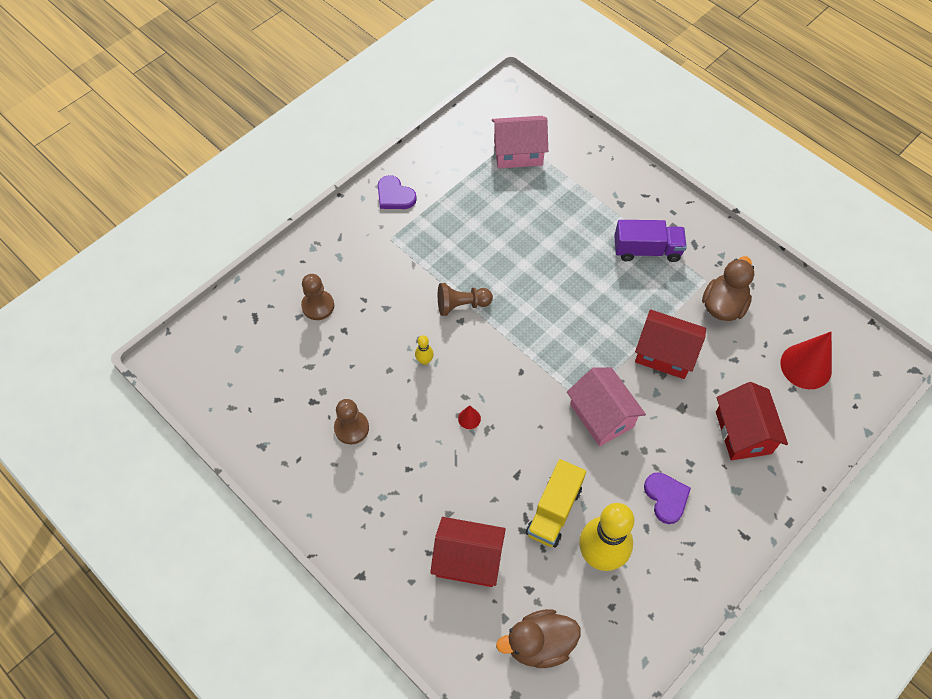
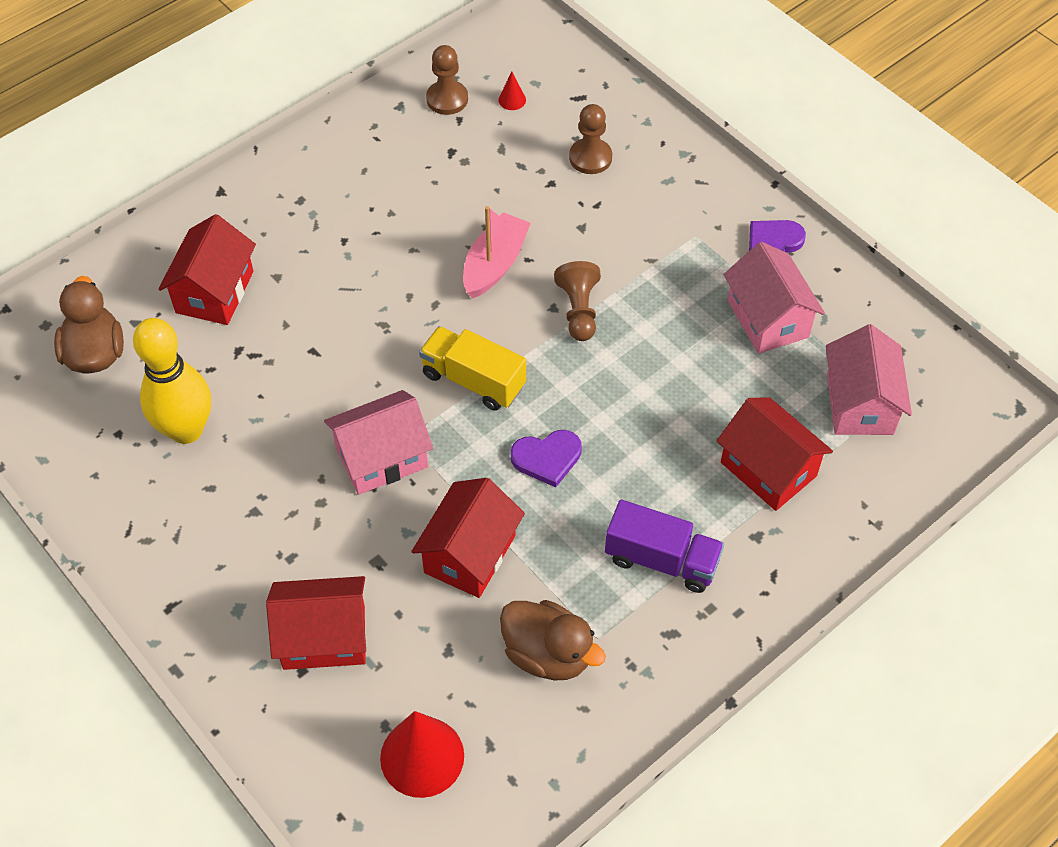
camera: 95 degrees right, 5 degrees down
brown pawn [334,399,369,444] -> brown pawn moved to [426,45,468,115]
yellow bowling pin [415,335,434,365] -> pink boat [463,206,531,298]
red cone [458,405,481,429] -> red cone moved to [498,72,526,110]
yellow truck [526,459,586,548] -> yellow truck moved to [419,326,526,411]
purple truck [614,220,687,262] -> purple truck turned 75 degrees counterclockwise [605,499,724,593]
purple heart [644,472,691,524] -> purple heart moved to [511,430,582,487]
none -> red house [716,397,833,511]
none -> pink house [723,242,825,354]

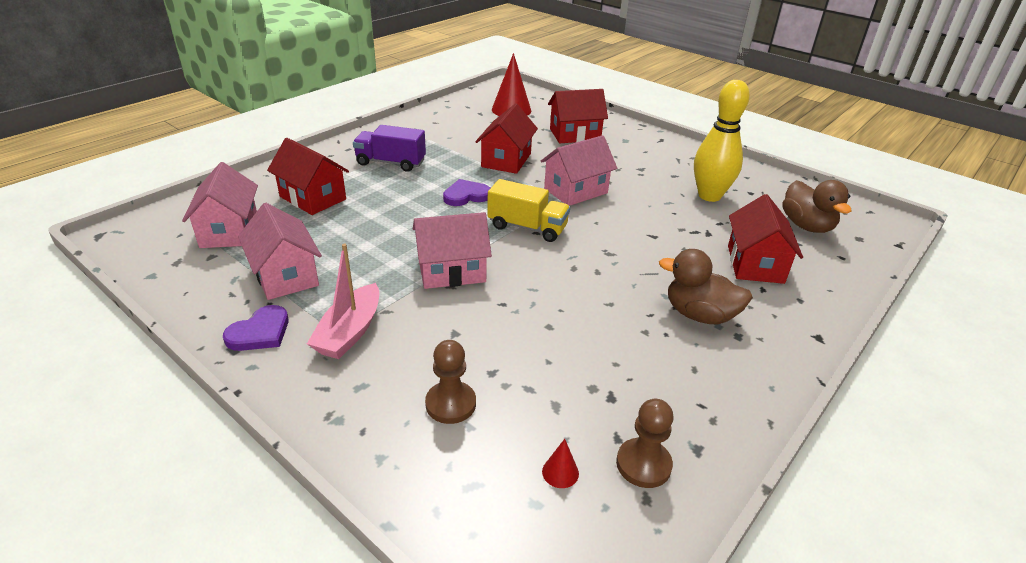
camera: 170 degrees right, 20 degrees down
pink boat [463,206,531,298] -> pink boat moved to [307,244,379,359]
brown duck [500,600,606,680] -> brown duck moved to [659,249,753,325]
brown pawn [554,261,601,341] -> pink house [413,212,492,289]

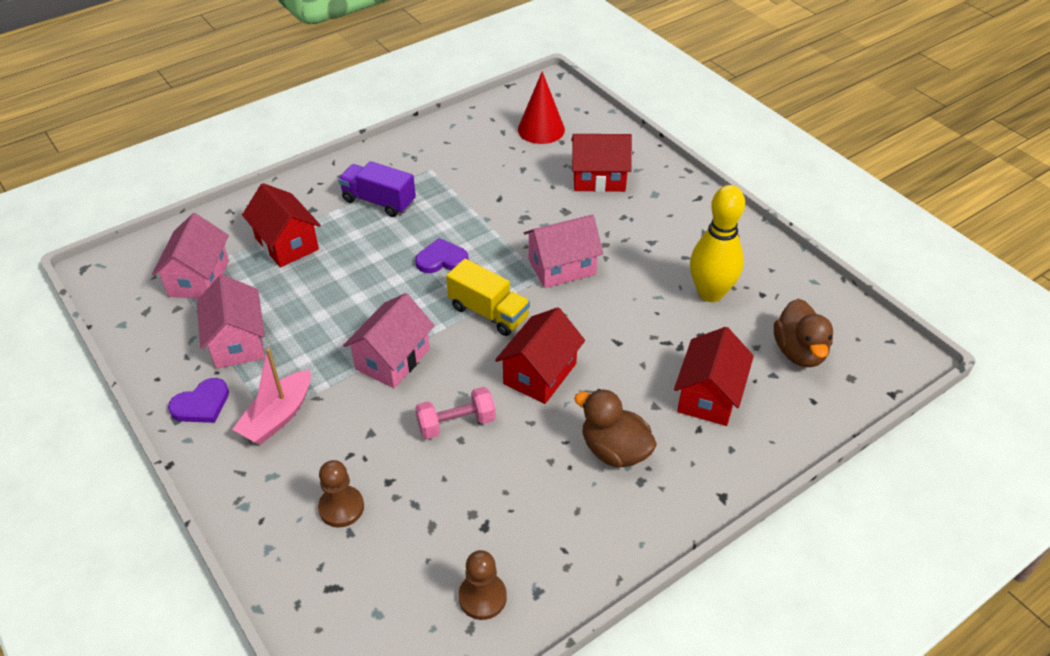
camera: 15 degrees right, 10 degrees up
pink house [413,212,492,289] -> pink house turned 60 degrees counterclockwise [343,293,435,388]
red house [475,103,538,174] -> red house moved to [495,307,585,404]
red cone [542,439,579,488] -> none
none -> pink dumbbell [415,387,496,439]

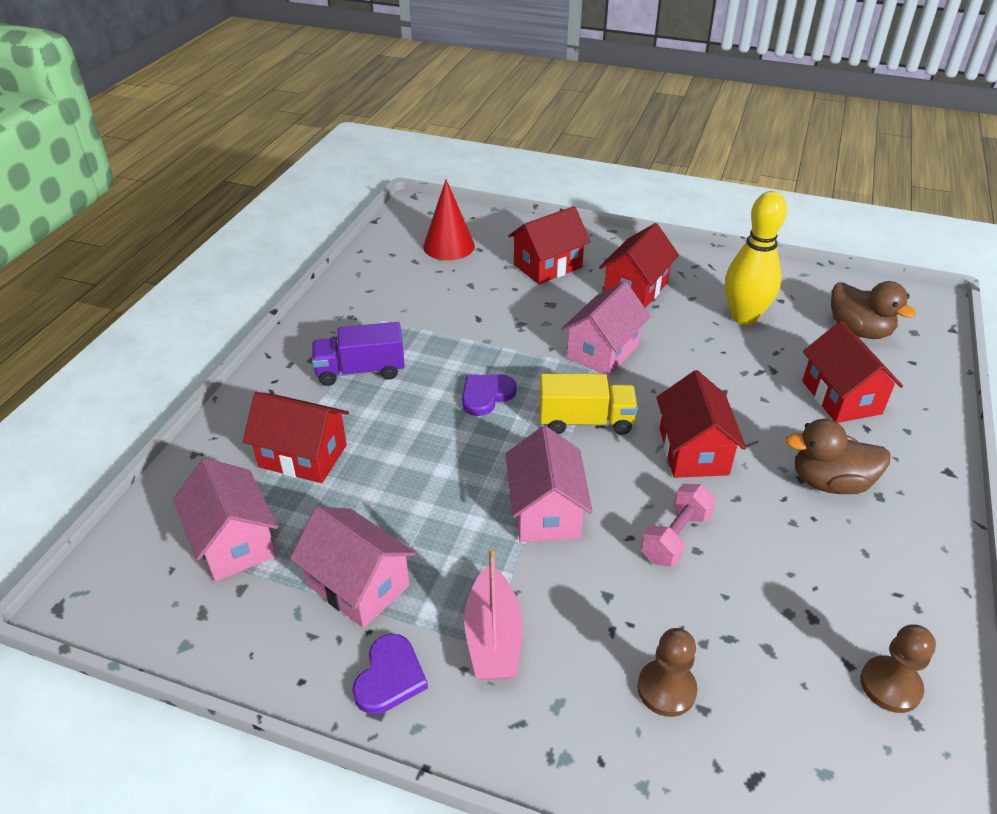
camera: 35 degrees left, 5 degrees down
none -> red house [599,223,679,308]

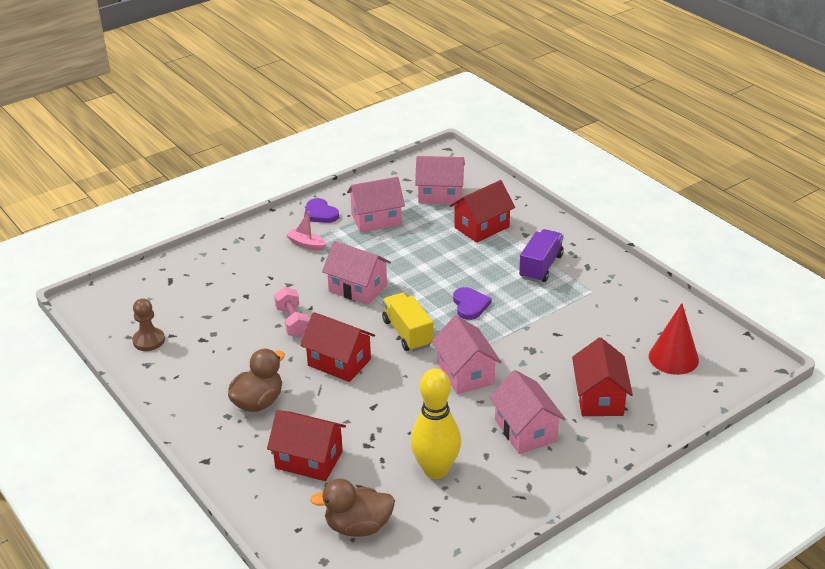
camera: 125 degrees right, 5 degrees down
pink boat [464,548,522,680] -> pink boat [286,211,327,251], size x0.66
yellow truck [539,373,638,435] -> yellow truck turned 120 degrees clockwise [382,293,433,351]
red house [599,223,679,308] -> pink house [489,370,566,454]
brown pawn [637,628,698,717] -> none

